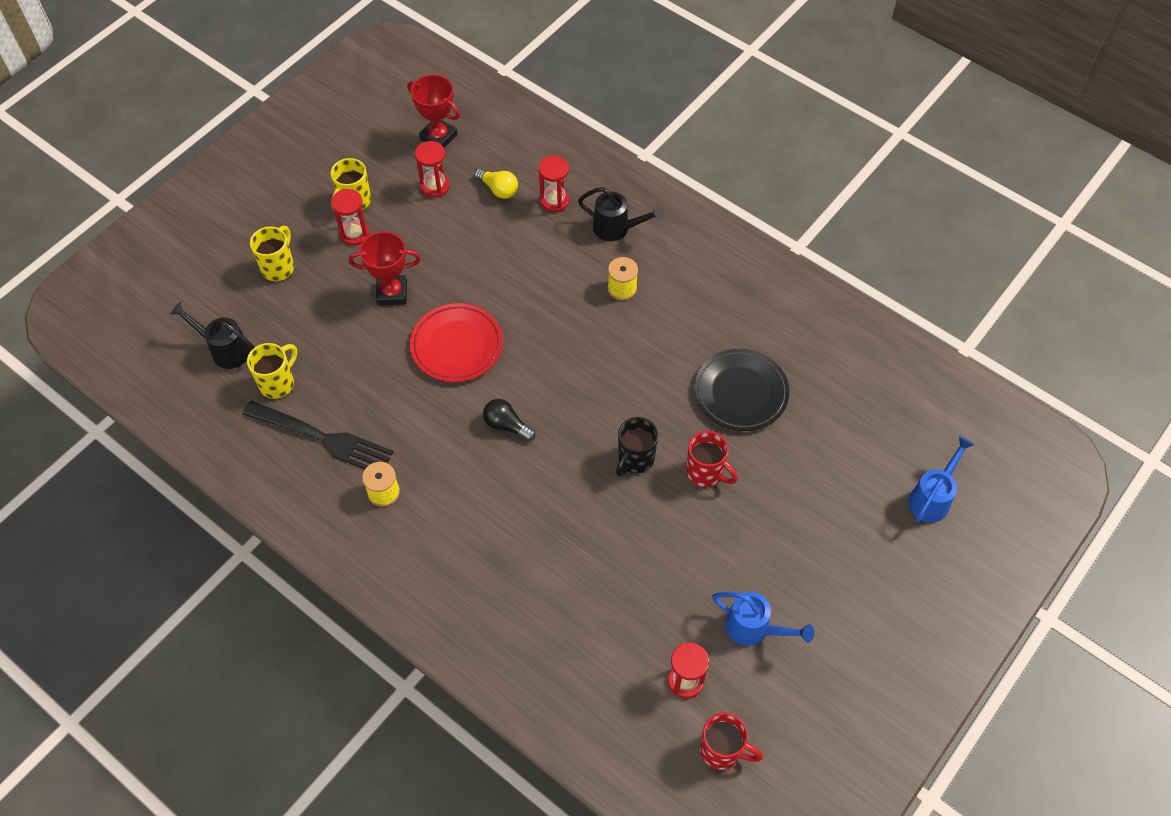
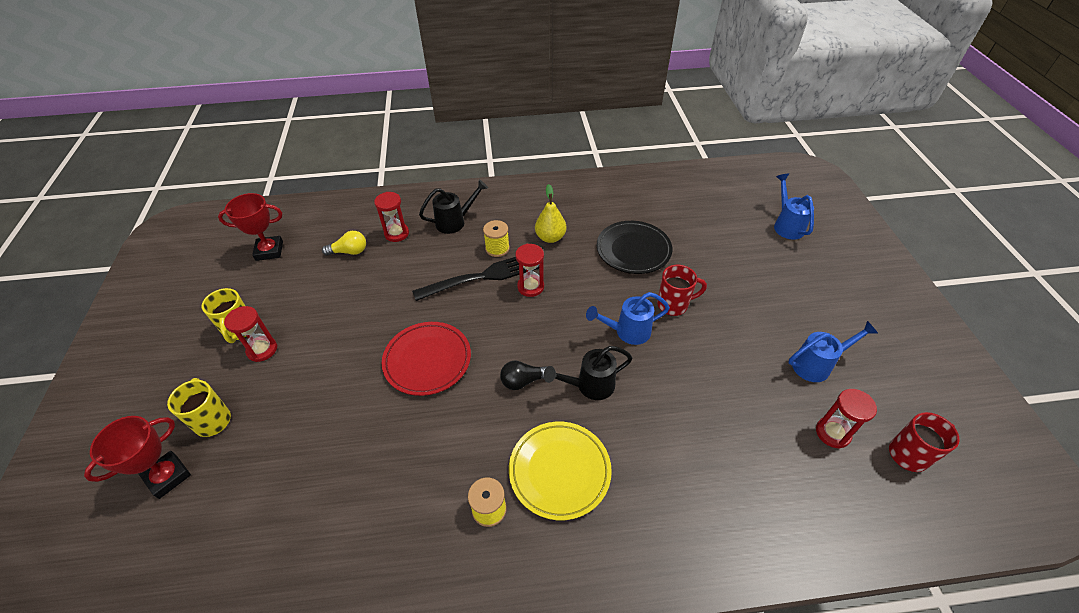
camera: 45 degrees left, 10 degrees down
black watering can [170,302,255,369] -> black watering can moved to [544,346,632,400]
black fork [243,400,394,470] -> black fork moved to [412,257,539,301]
yellow mug [247,343,297,399] -> none
red trophy [349,232,421,305] -> red trophy moved to [84,416,191,499]
red hourglass [415,141,450,198] -> red hourglass moved to [515,244,544,297]
black mug [616,417,658,476] -> blue watering can [586,292,670,345]
none -> yellow plate [509,422,612,520]
none -> yellow pear [535,184,566,243]

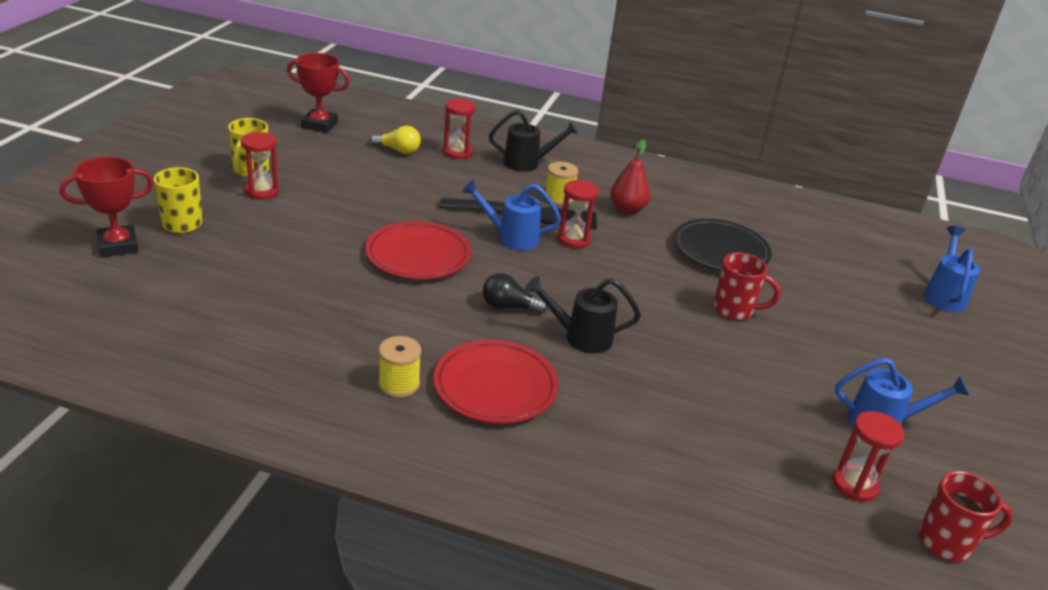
camera: 20 degrees right, 15 degrees down
yellow plate [509,422,612,520] -> red plate [434,340,559,424]
yellow pear [535,184,566,243] -> red pear [610,139,650,214]
blue watering can [586,292,670,345] -> blue watering can moved to [462,180,561,251]

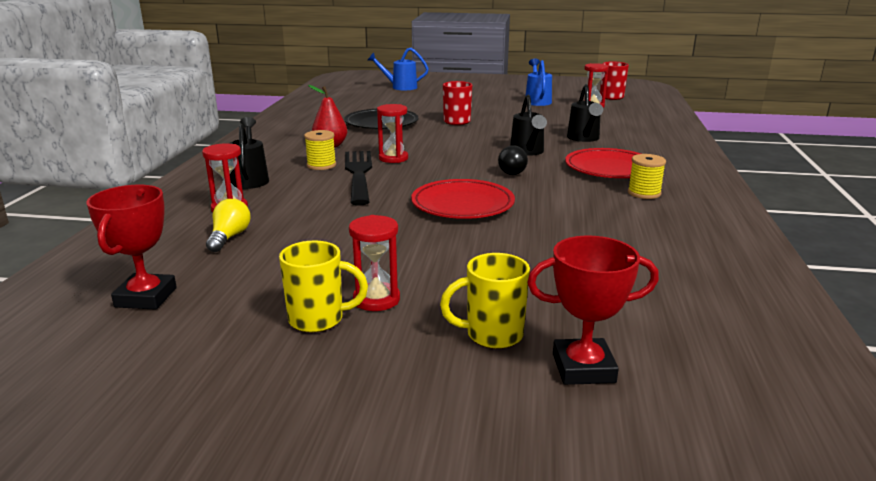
camera: 95 degrees left, 10 degrees down
red trophy [60,156,154,257] -> red trophy turned 60 degrees counterclockwise [527,235,659,385]
blue watering can [462,180,561,251] -> none
none -> black watering can [567,84,603,142]

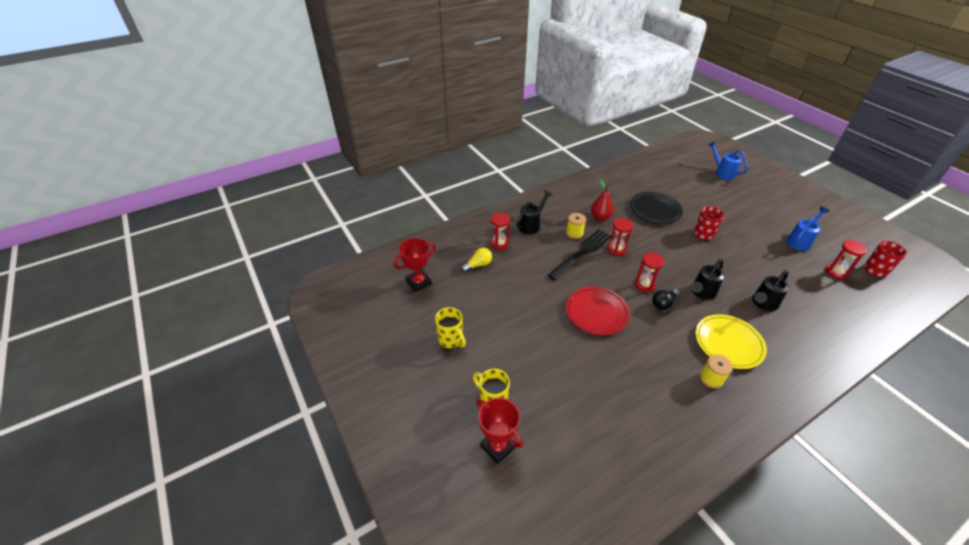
camera: 50 degrees right, 20 degrees up
red hourglass [349,215,400,311] -> red hourglass moved to [635,252,665,292]
red plate [565,148,641,178] -> yellow plate [695,314,767,369]

